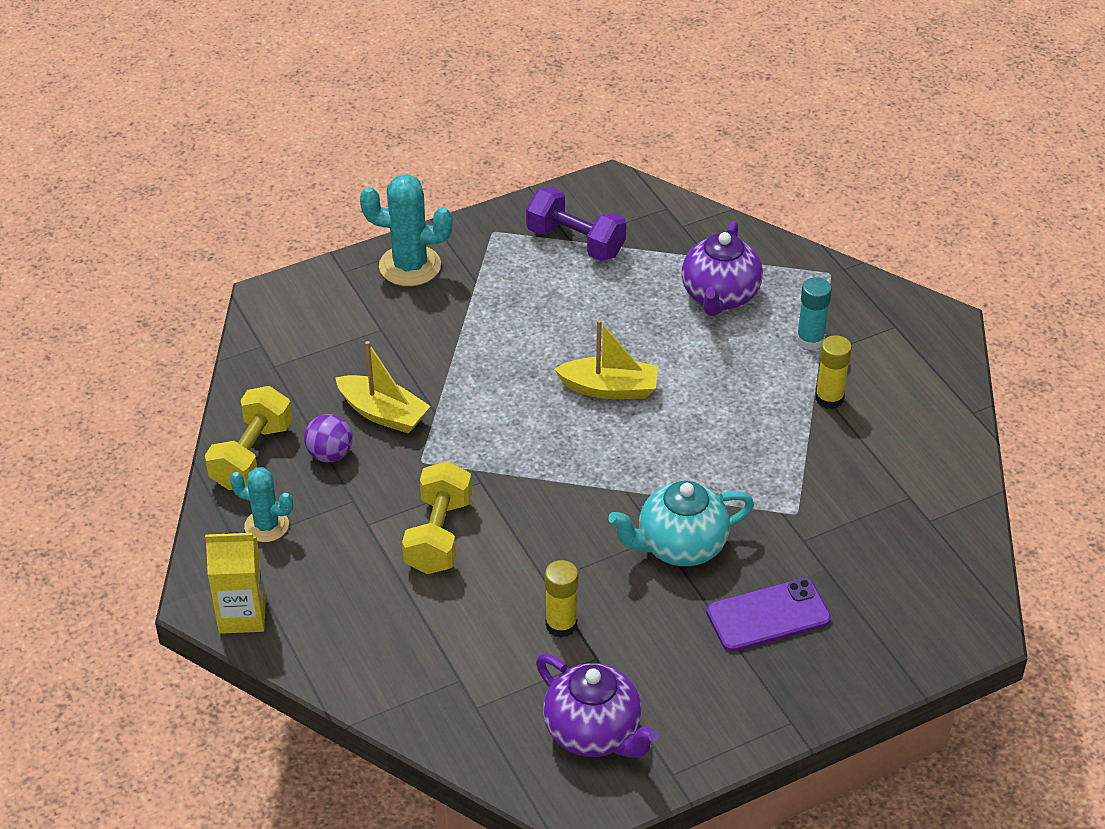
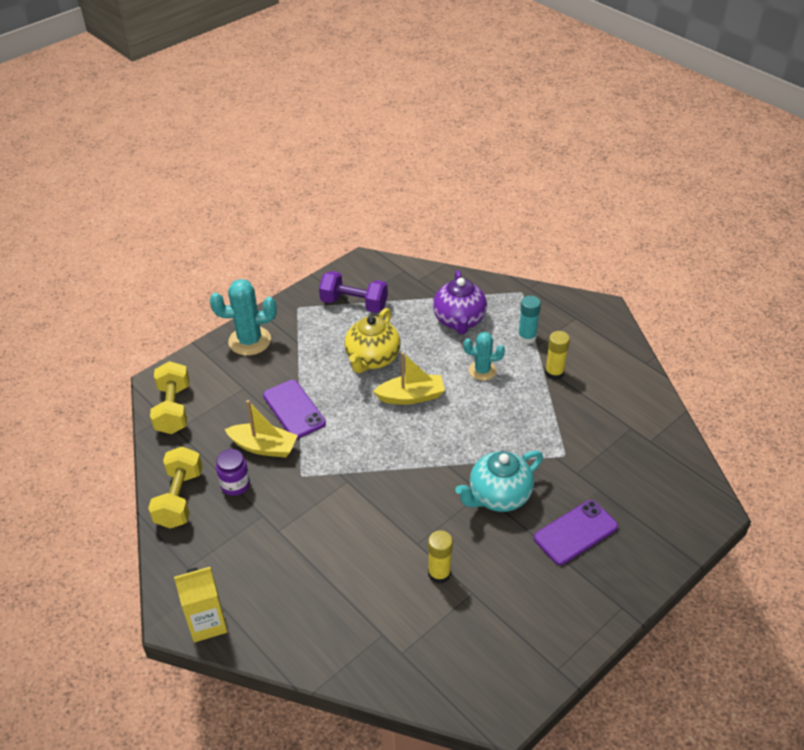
camera: 15 degrees left, 0 degrees up
turquoise cactus [230,467,293,542] -> turquoise cactus moved to [463,332,505,381]
purple ball [304,414,353,462] -> purple jar [216,449,250,496]
yellow dumbbell [402,461,472,574] -> yellow dumbbell moved to [150,361,189,434]
purple teapot [536,654,659,758] -> none
none -> purple phone [263,380,326,439]
none -> yellow teapot [344,308,400,373]

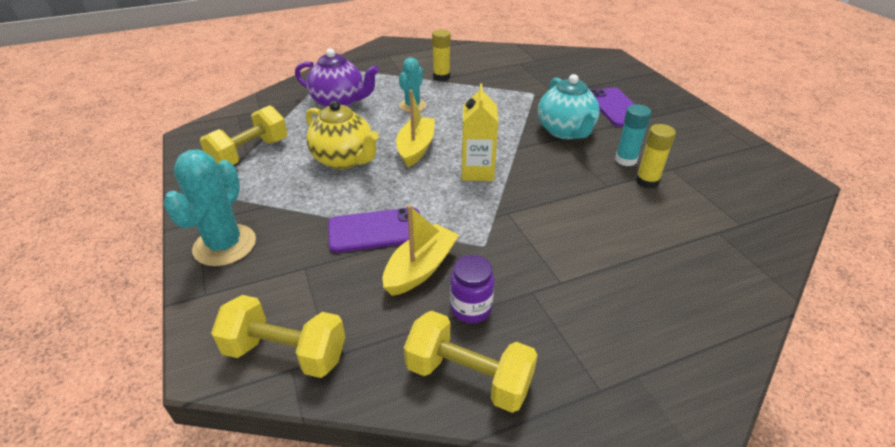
camera: 70 degrees left, 5 degrees down
yellow carton [174,567,227,642] -> yellow carton moved to [462,84,498,181]
purple dumbbell [319,271,388,313] -> yellow dumbbell [200,105,287,165]
turquoise glue stick [518,296,541,344] -> turquoise glue stick moved to [615,104,651,166]

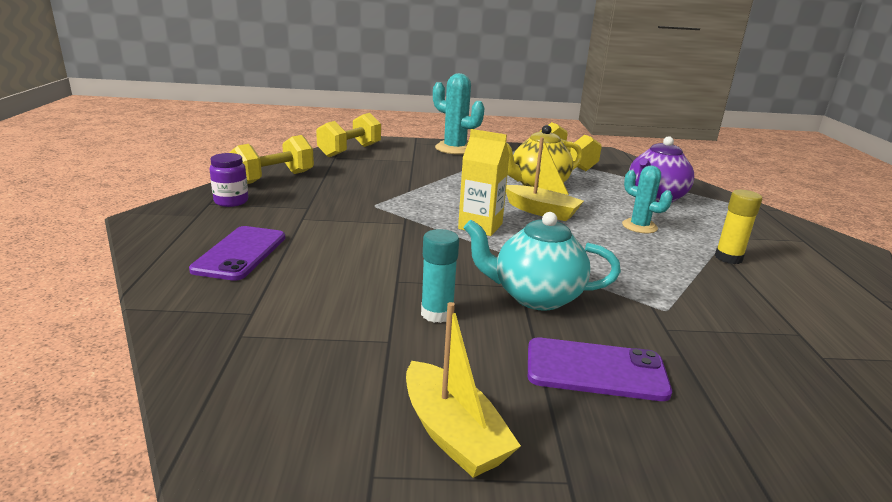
camera: 110 degrees right, 15 degrees down
purple phone [328,207,420,253] -> purple phone moved to [189,226,285,281]
yellow boat [383,205,459,296] -> yellow boat moved to [406,302,521,478]
purple jar [450,255,494,323] -> purple jar moved to [209,153,248,207]
yellow glue stick [636,124,676,188] -> none

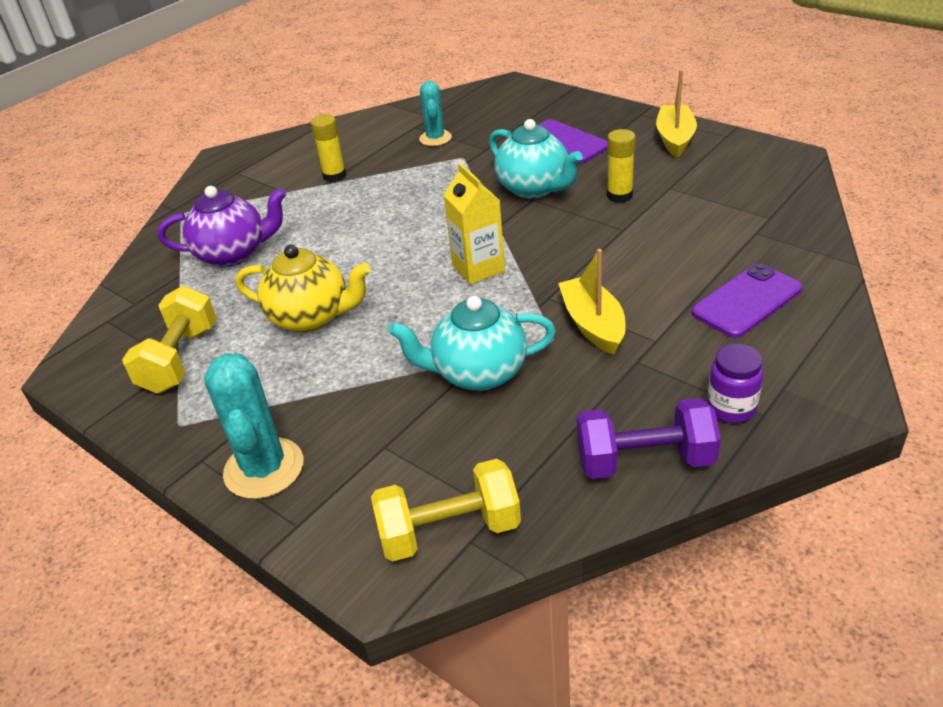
camera: 135 degrees left, 15 degrees up
yellow dumbbell [230,135,314,184] -> purple dumbbell [577,398,721,479]
turquoise glue stick [421,229,459,323] -> yellow glue stick [607,129,636,203]
yellow boat [506,137,584,221] -> yellow boat moved to [558,249,626,355]
turquoise cactus [622,165,673,233] -> turquoise cactus moved to [419,81,452,146]
none -> turquoise teapot [388,296,556,391]

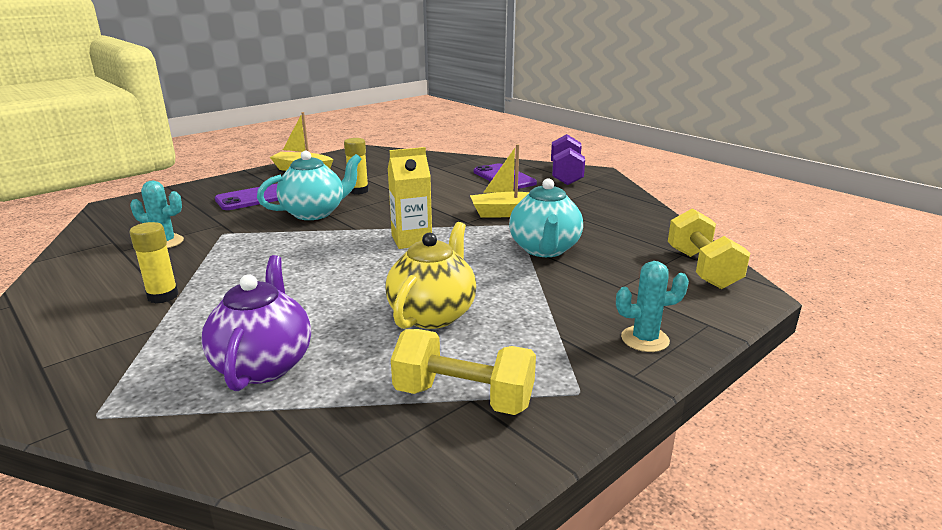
camera: 85 degrees left, 15 degrees down
turquoise cactus [204,353,303,499] -> turquoise cactus [616,261,689,352], size x0.63
purple dumbbell [577,398,721,479] -> purple dumbbell moved to [551,134,585,185]
purple jar [707,344,763,423] -> none

